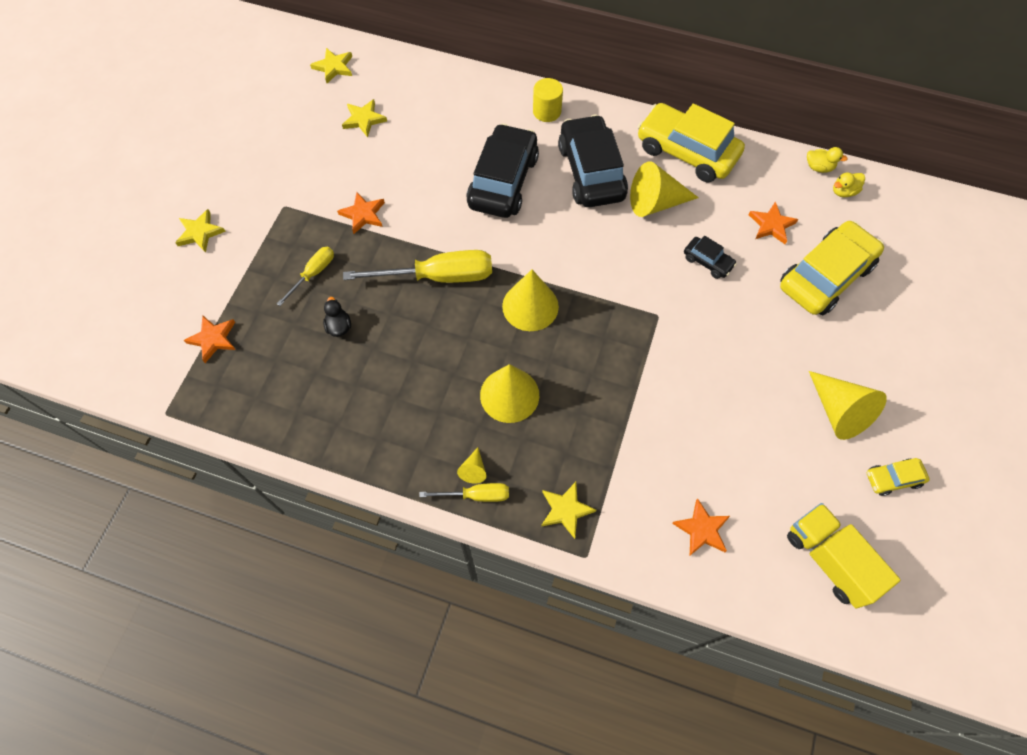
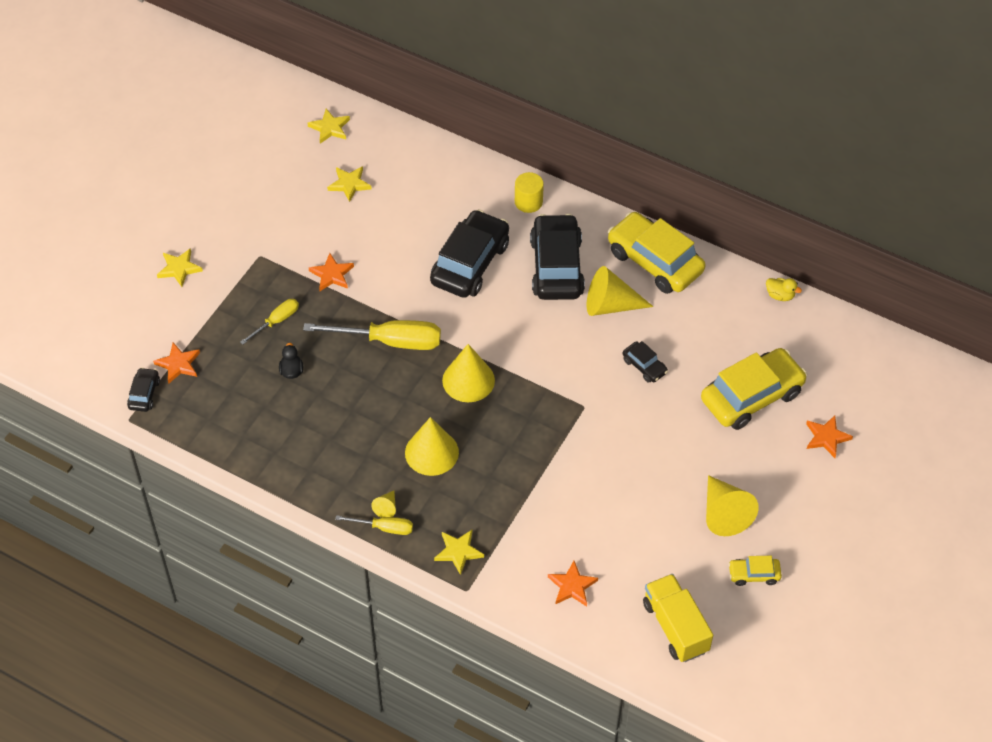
camera: 10 degrees right, 10 degrees down
orange star [748,201,798,244] -> orange star moved to [806,415,853,458]
yellow duck [833,173,865,197] -> none
none -> black car [127,367,160,412]

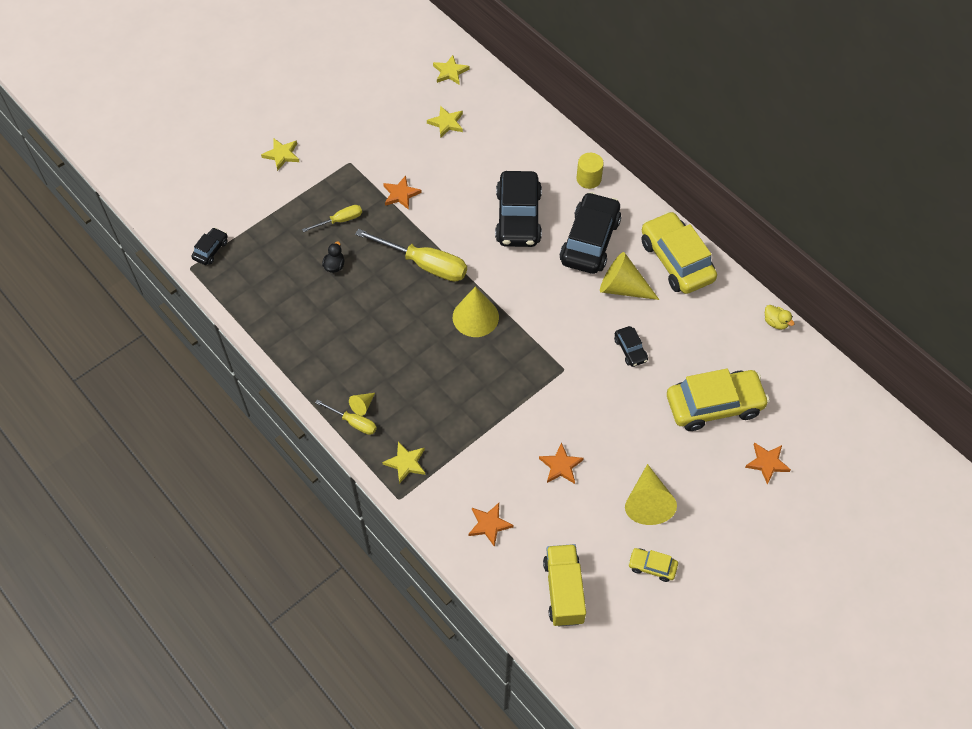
camera: 20 degrees right, 5 degrees up
orange star [153,343,200,384] -> orange star moved to [539,443,584,484]
yellow cone [405,417,459,476] -> none
black car [430,209,509,298] -> black car turned 135 degrees clockwise [495,171,542,247]

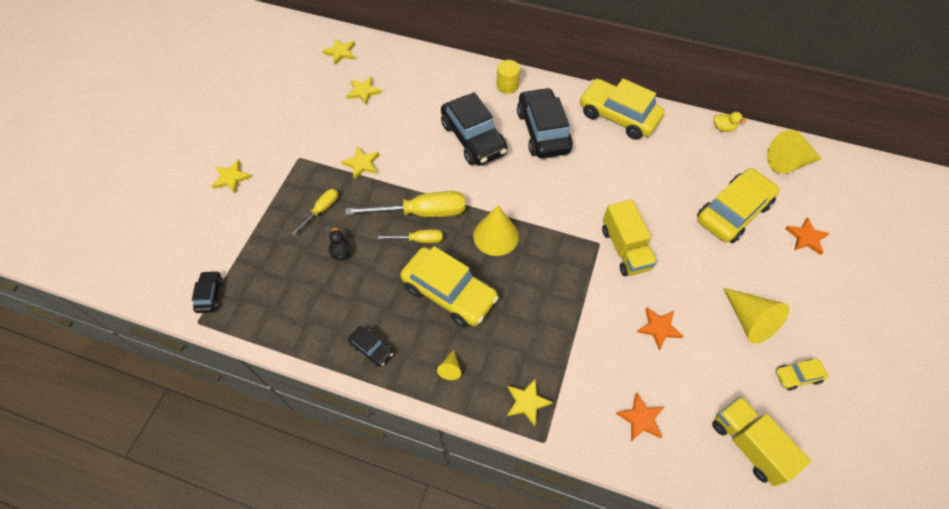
camera: 30 degrees left, 0 degrees up
yellow screwdriver [315,400,377,435] -> yellow screwdriver moved to [378,229,443,243]
orange star [383,176,422,210] -> yellow star [341,147,379,179]
yellow cone [600,252,659,300] -> yellow cone moved to [767,130,822,174]
black car [614,326,648,367] -> black car moved to [348,326,393,367]
none -> yellow car [400,246,499,327]
none -> yellow truck [602,200,657,276]

